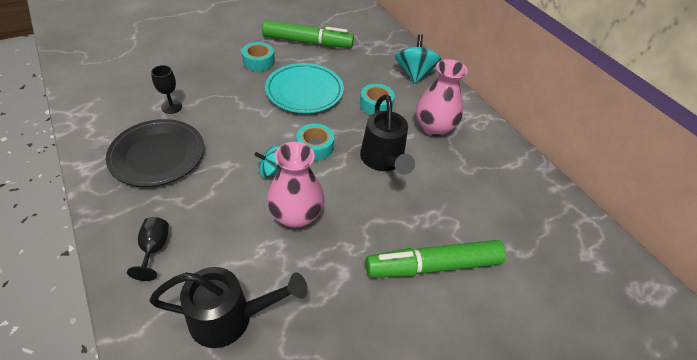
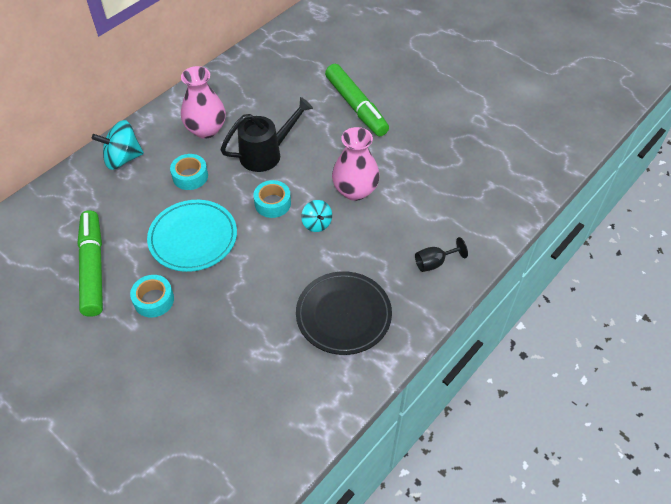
camera: 105 degrees left, 5 degrees up
black watering can [149,267,308,348] -> none
black goblet [151,65,182,114] -> none

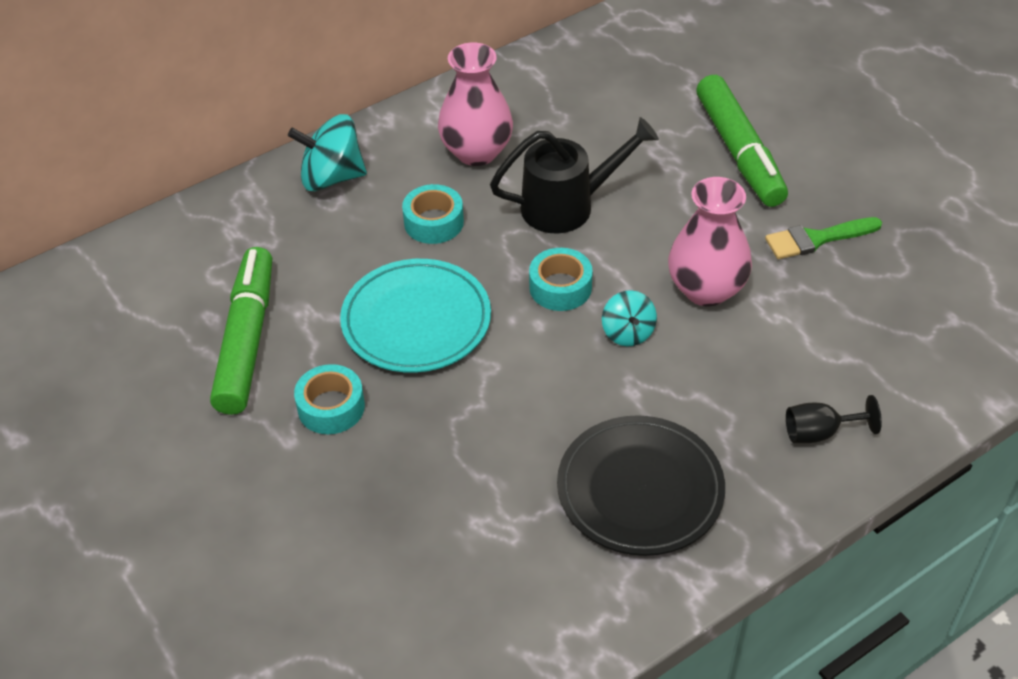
camera: 15 degrees right, 5 degrees down
none -> green brush [765,217,882,259]

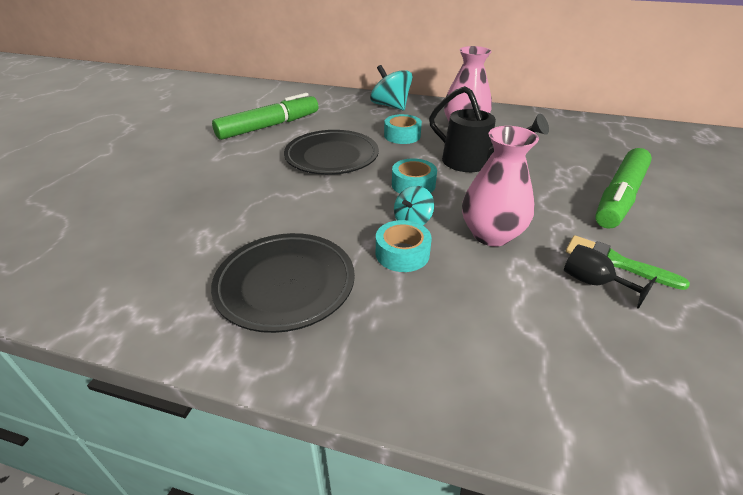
camera: 50 degrees right, 10 degrees down
turquoise tape [294,364,365,434] -> turquoise tape moved to [376,220,432,272]
turquoise plate [340,259,491,373] -> black plate [284,130,379,175]
black goblet [786,395,882,443] -> black goblet moved to [564,244,657,309]

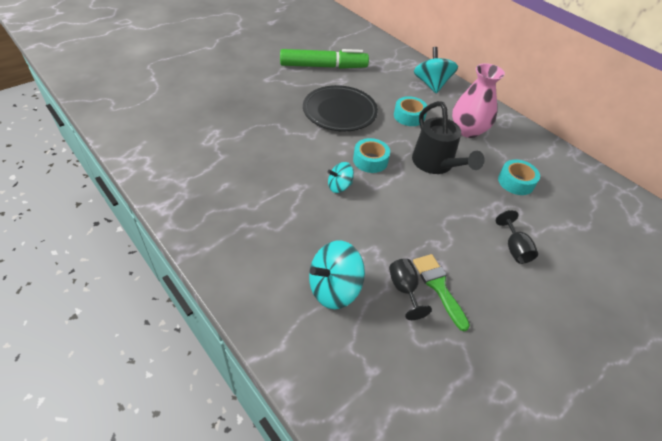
camera: 30 degrees right, 10 degrees up
black plate [211,233,355,333] -> none
turquoise tape [376,220,432,272] -> turquoise tape moved to [498,159,540,195]
pink vase [462,126,539,246] -> none
green marker [595,148,652,229] -> black goblet [496,210,538,264]
none -> turquoise spinning top [309,240,365,309]

